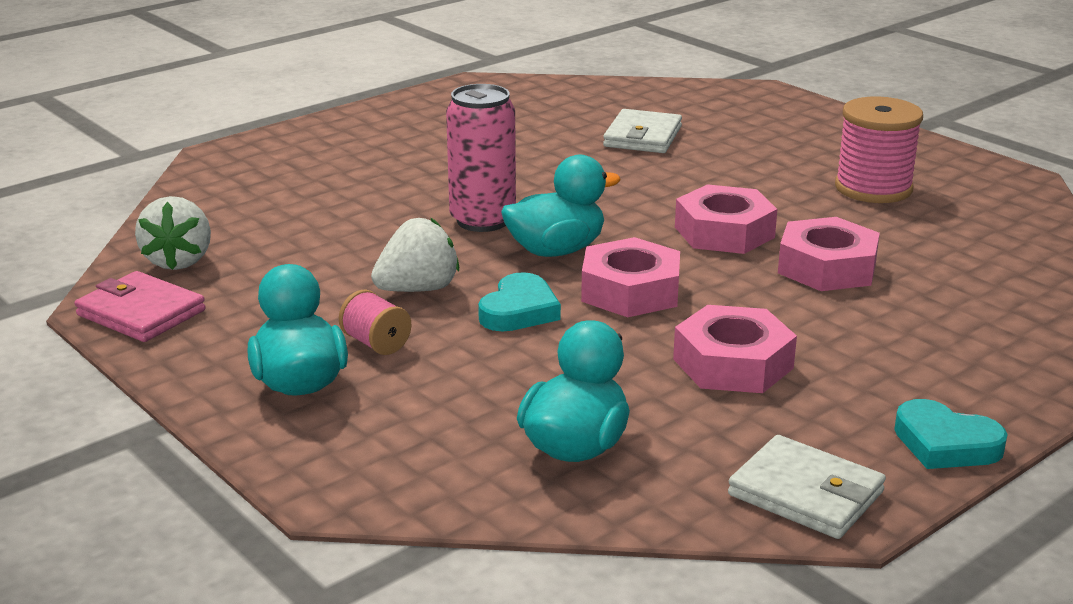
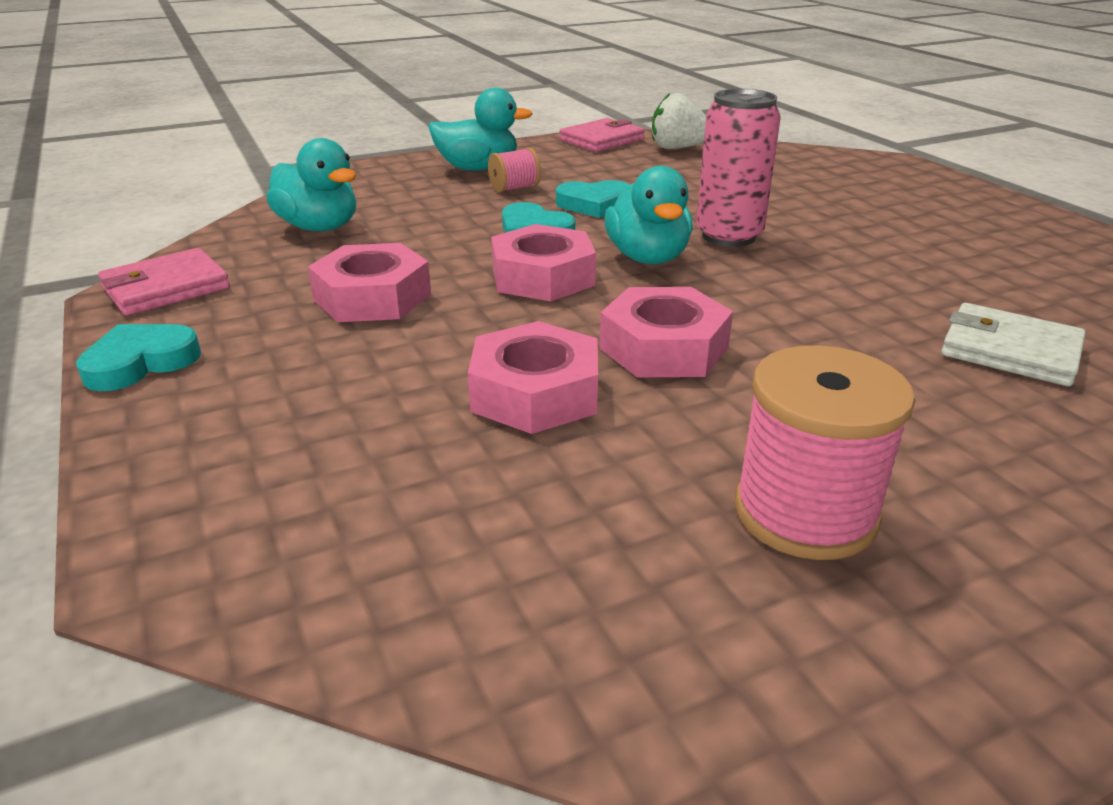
camera: 105 degrees right, 5 degrees up
white strawberry [371,218,459,292] -> turquoise heart [556,180,629,218]
white wallet [728,435,886,539] -> pink wallet [98,248,230,316]

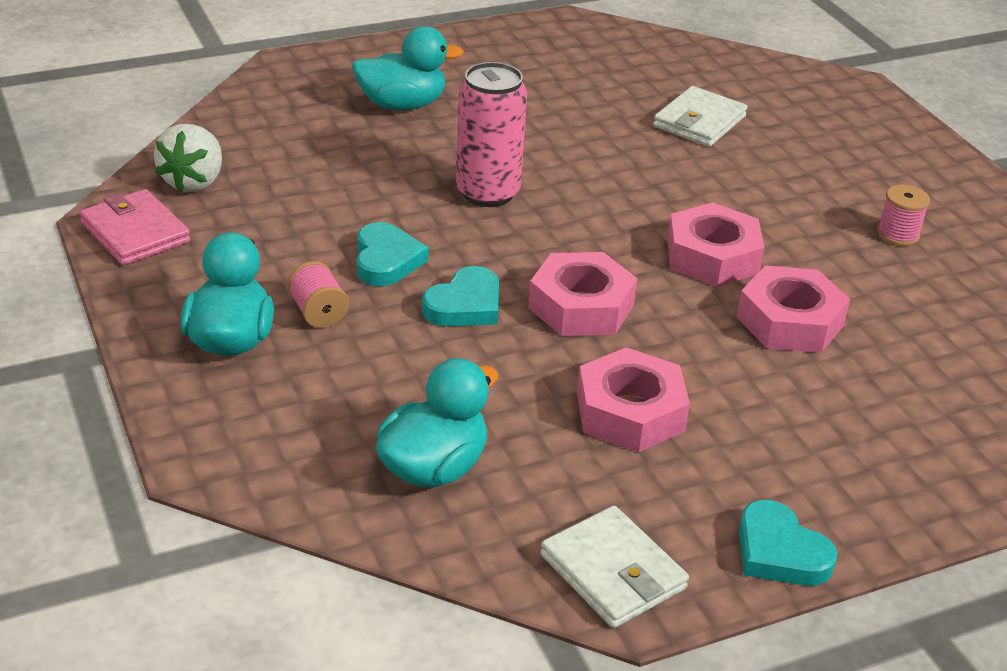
camera: 90 degrees left, 5 degrees up
pink wallet [98,248,230,316] -> white wallet [540,506,689,628]
turquoise duck [604,166,693,264] -> turquoise duck moved to [352,26,464,111]
pink spool [735,345,915,560] -> pink spool [877,184,930,246], size x0.53

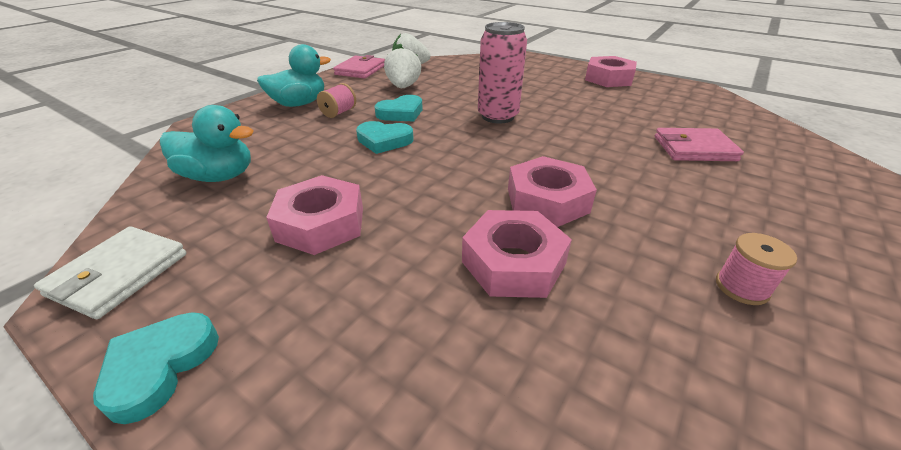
camera: 60 degrees right, 0 degrees up
turquoise duck [352,26,464,111] -> none
pink nut [528,252,637,336] -> pink nut moved to [585,56,637,87]
white wallet [653,86,747,147] -> pink wallet [655,128,744,161]
none -> white strawberry [384,47,421,88]

